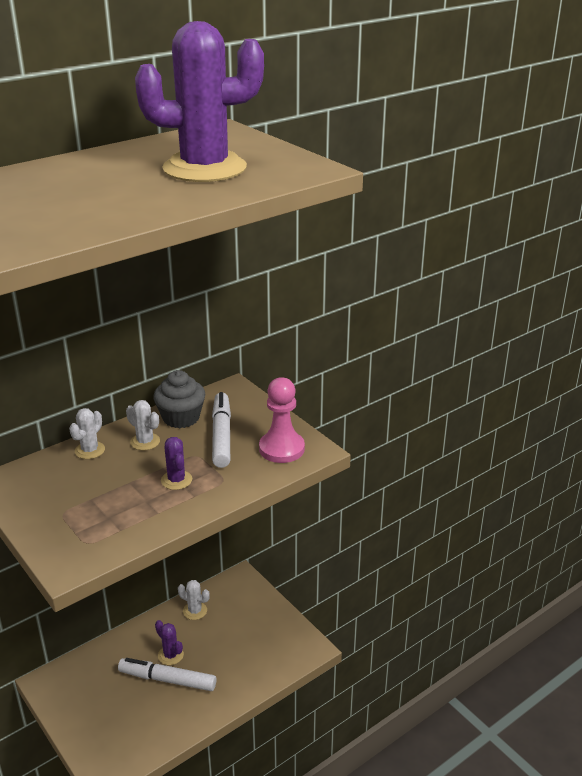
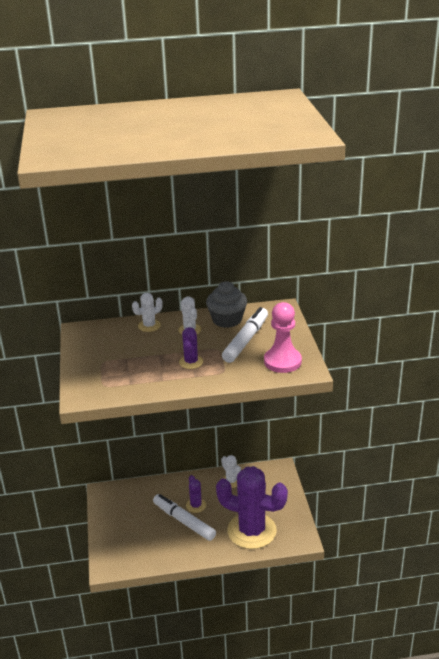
camera: 30 degrees right, 0 degrees up
purple cactus [135,21,264,182] -> purple cactus moved to [216,466,288,549]

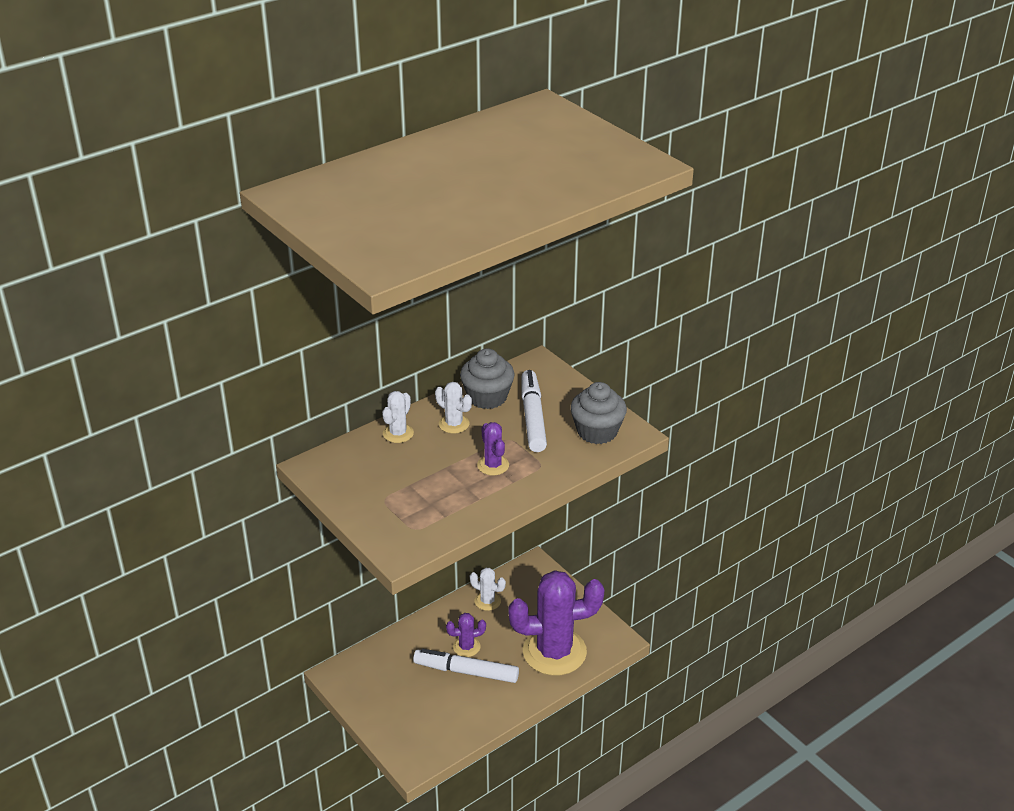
camera: 30 degrees left, 5 degrees up
purple cactus [186,475,206,513] -> purple cactus turned 60 degrees counterclockwise [446,613,486,657]
pink pawn [264,302,302,373] -> grey cupcake [570,382,627,444]

